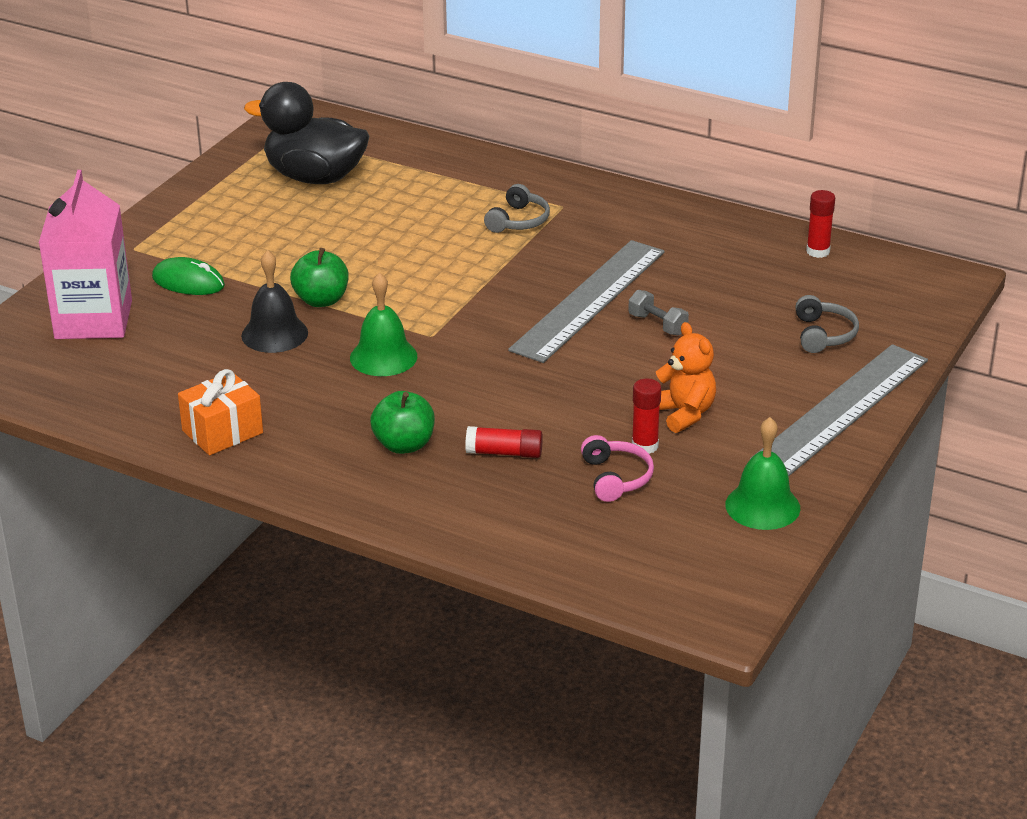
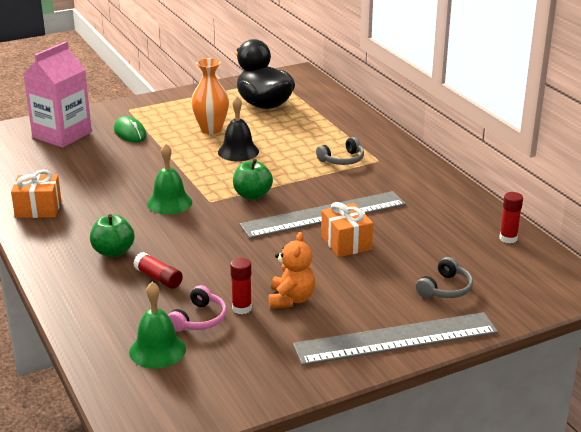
camera: 35 degrees right, 5 degrees down
black bell [241,250,308,353] -> black bell moved to [218,96,259,161]
green apple [290,248,348,307] -> green apple moved to [233,159,273,200]
grey dumbbell [628,290,689,336] -> orange gift [321,202,373,257]
green bell [725,417,800,530] -> green bell moved to [129,282,186,368]
none -> orange vase [191,58,229,134]

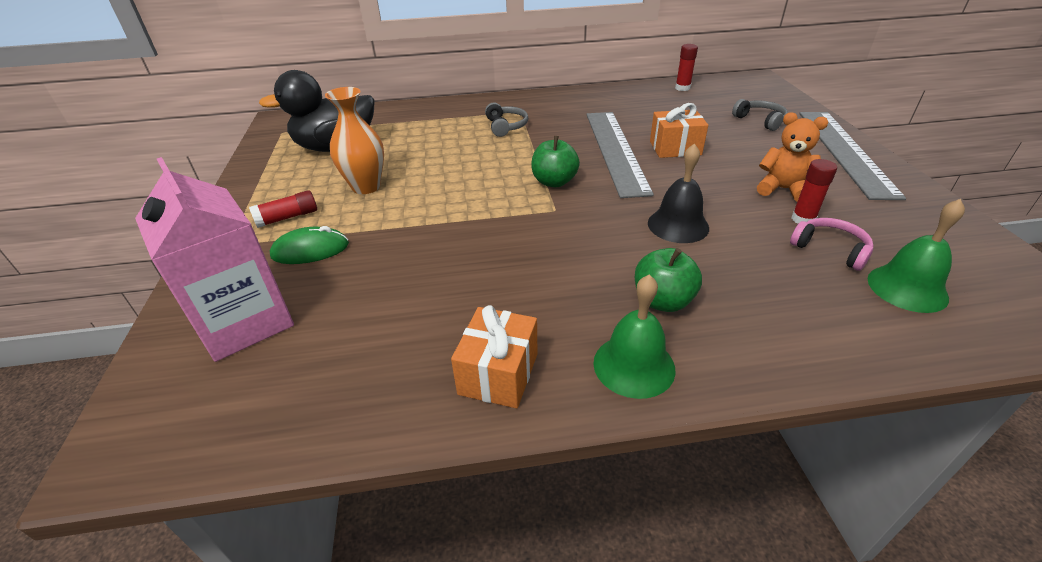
camera: 70 degrees left, 10 degrees up
red glue stick [133,252,183,289] -> red glue stick moved to [249,190,317,228]
green bell [147,143,192,214] -> green bell moved to [594,274,676,399]
black bell [218,96,259,161] -> black bell moved to [648,143,709,243]

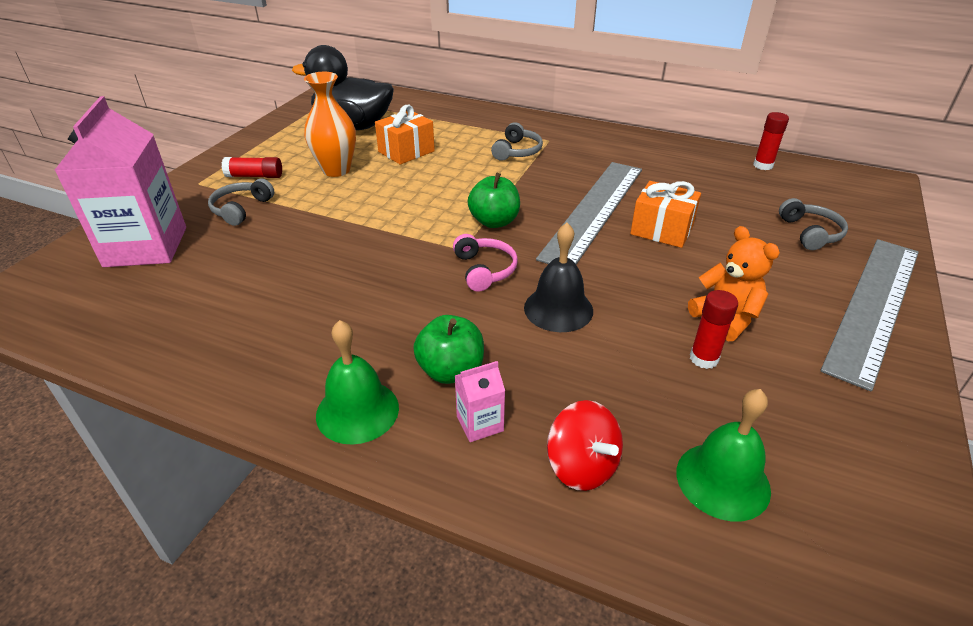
camera: 30 degrees right, 0 degrees up
green mouse [270,226,349,264] -> grey headphones [208,179,274,226]
orange gift [451,305,538,409] -> orange gift moved to [375,104,435,165]
pink headphones [790,218,873,271] -> pink headphones moved to [453,234,518,292]
none -> pink carton [455,361,505,442]
none -> red spinning top [547,400,623,491]

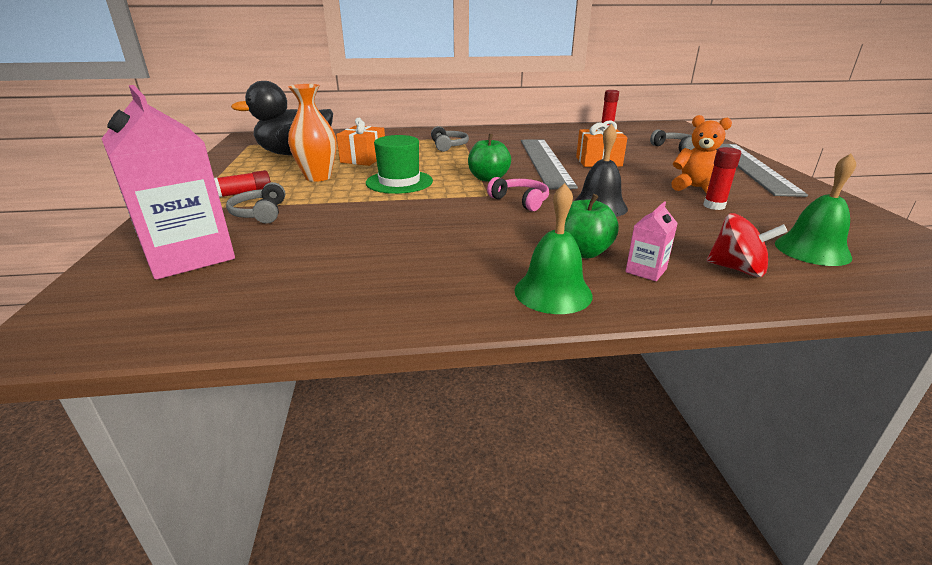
camera: 30 degrees left, 10 degrees down
none -> green hat [366,135,433,194]

